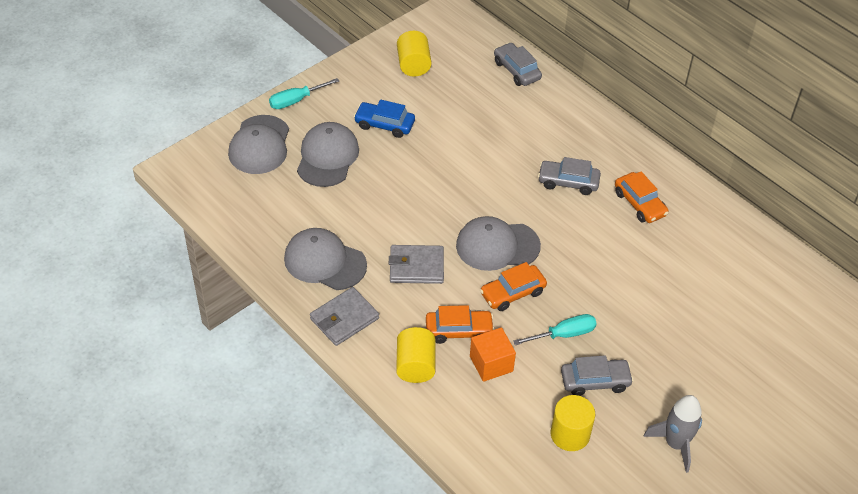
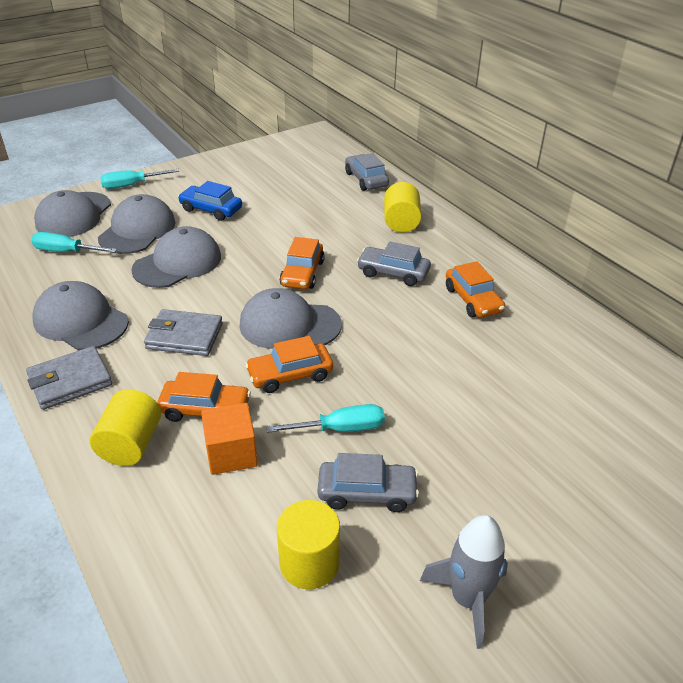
camera: 10 degrees right, 10 degrees down
yellow cylinder [397,31,432,77] -> yellow cylinder moved to [384,182,422,233]
none -> turquoise screwdriver [31,232,117,253]
none -> grey cap [131,226,221,288]
none -> orange car [279,237,325,289]

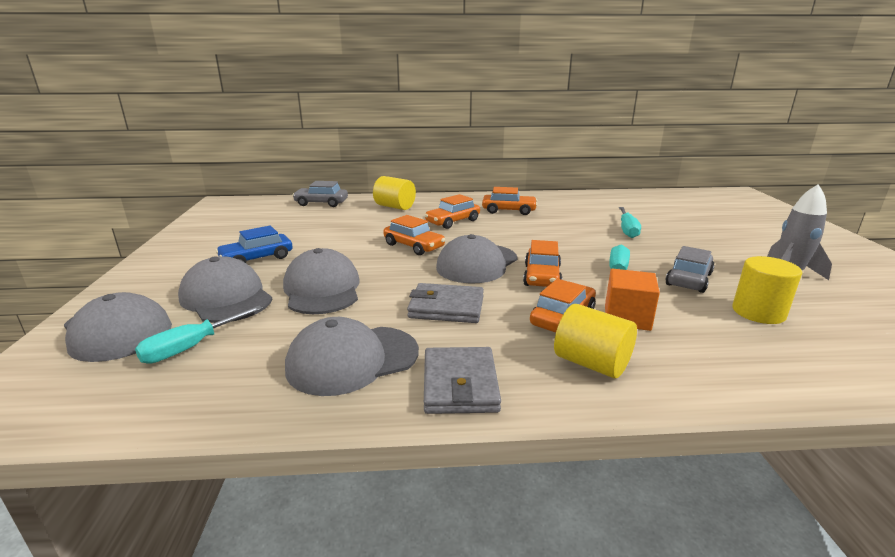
camera: 60 degrees left, 15 degrees down
turquoise screwdriver [100,169,179,189] -> turquoise screwdriver moved to [619,207,641,238]
grey wallet [144,309,223,356] -> grey wallet turned 60 degrees clockwise [407,283,484,323]
grey car [357,242,431,286] -> orange car [425,194,480,229]

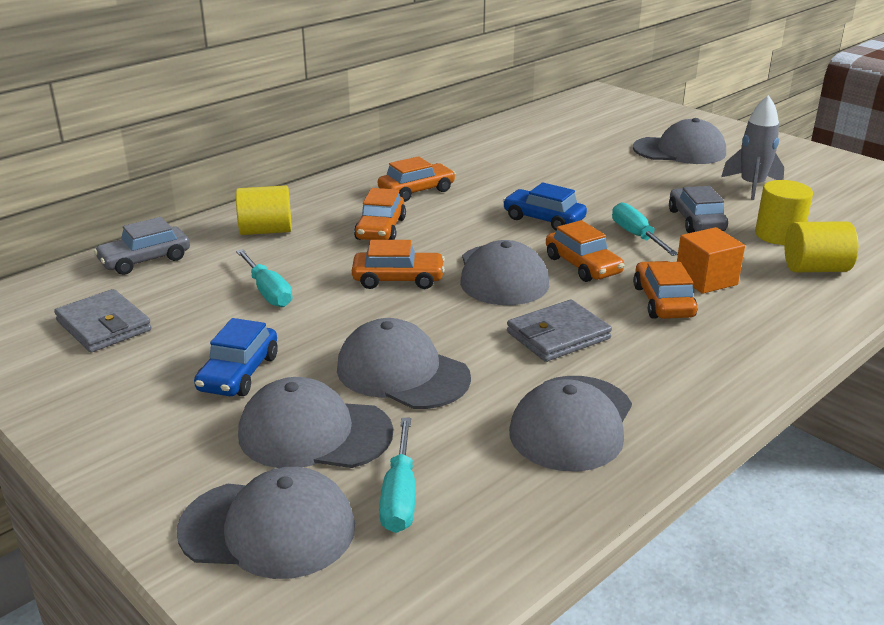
camera: 40 degrees left, 5 degrees up
grey wallet [424,347,501,414] -> grey wallet moved to [54,289,152,352]
yellow cylinder [554,304,637,378] -> yellow cylinder moved to [785,221,858,272]
turquoise screwdriver [619,207,641,238] -> turquoise screwdriver moved to [236,249,292,307]
none -> blue car [503,182,587,230]
none -> grey cap [633,118,726,164]

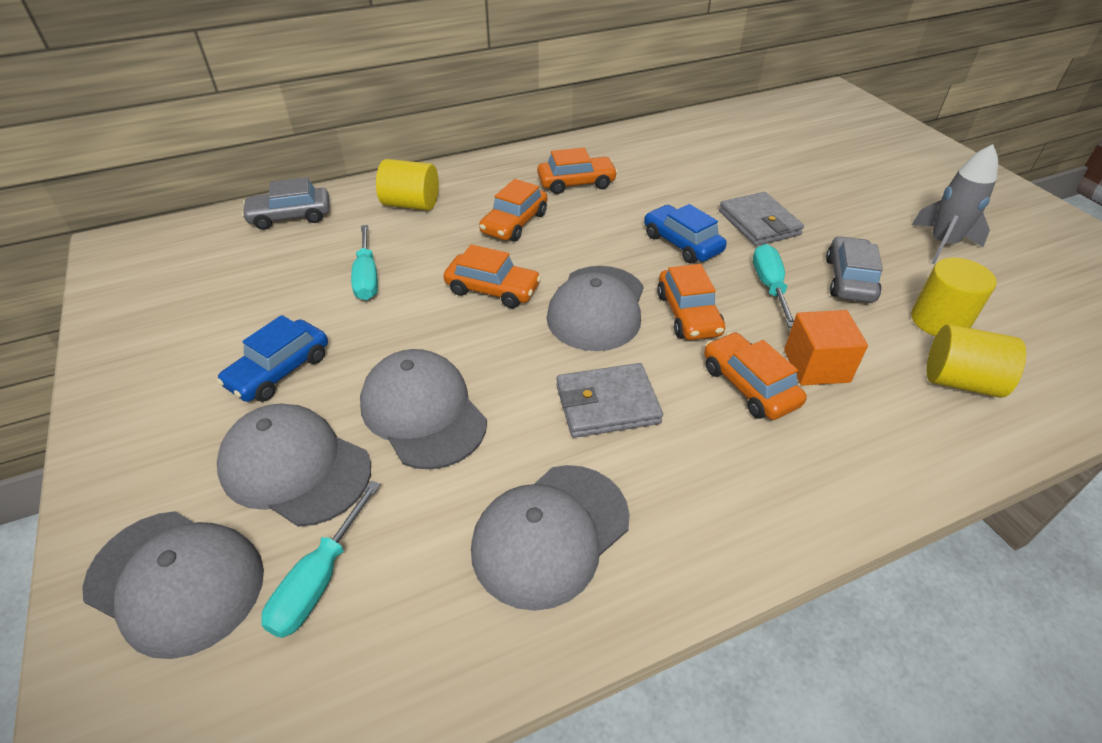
camera: 20 degrees right, 15 degrees up
grey wallet [54,289,152,352] -> grey wallet moved to [719,192,804,246]
grey cap [633,118,726,164] -> none
orange car [633,261,698,319] -> orange car turned 45 degrees counterclockwise [704,332,807,420]

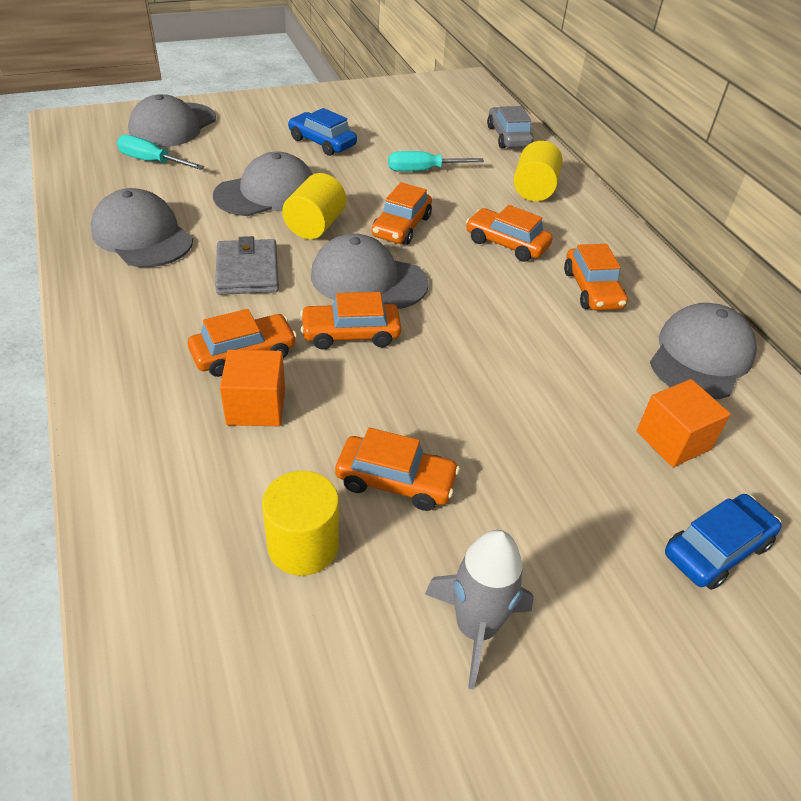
camera: 90 degrees right, 0 degrees up
grey cap [217,403,371,527] -> grey cap moved to [650,303,757,399]
blue car [644,204,727,263] -> blue car moved to [665,494,782,590]
grey wallet [719,192,804,246] -> none
turquoise screwdriver [753,244,794,328] -> none
grey car [826,236,883,303] -> orange car [335,428,460,511]
yellow cylinder [927,324,1026,398] -> yellow cylinder moved to [282,173,346,239]
none -> orange cube [637,379,730,467]

